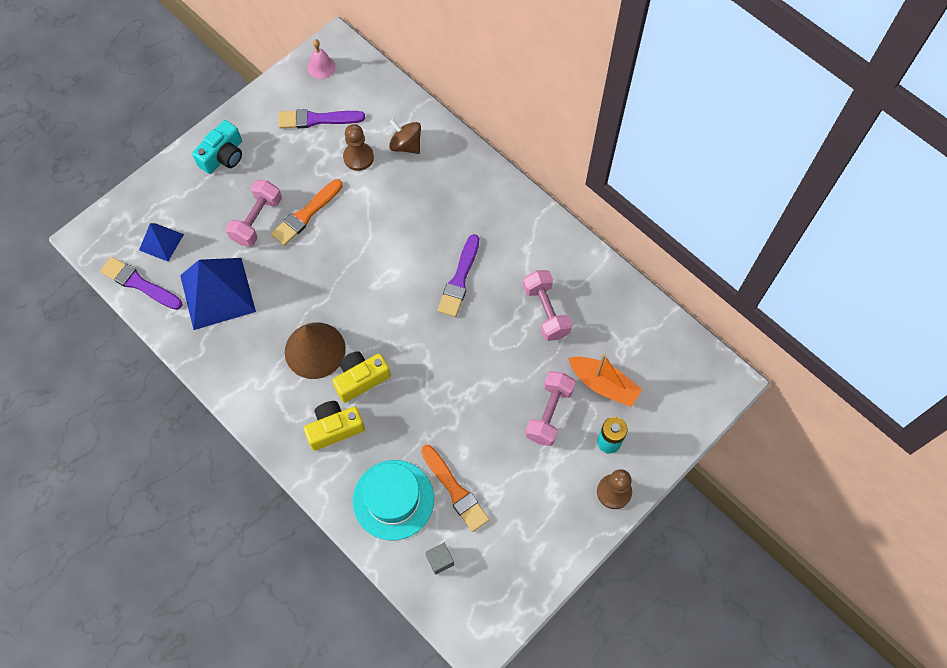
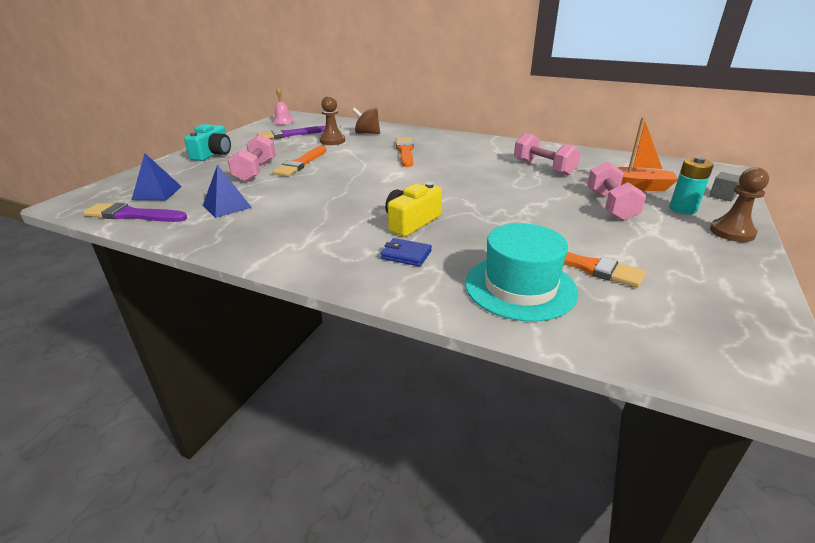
camera: 20 degrees left, 35 degrees down
blue pyramid [180,258,256,330] -> blue pyramid [203,164,252,218], size x0.54
brown cone [285,322,346,379] -> none
yellow camera [304,401,365,451] -> blue wallet [380,238,432,267]
grey cube [425,543,454,575] -> grey cube moved to [709,172,740,202]
purple brush [438,234,479,317] -> none
none -> orange brush [396,137,413,167]

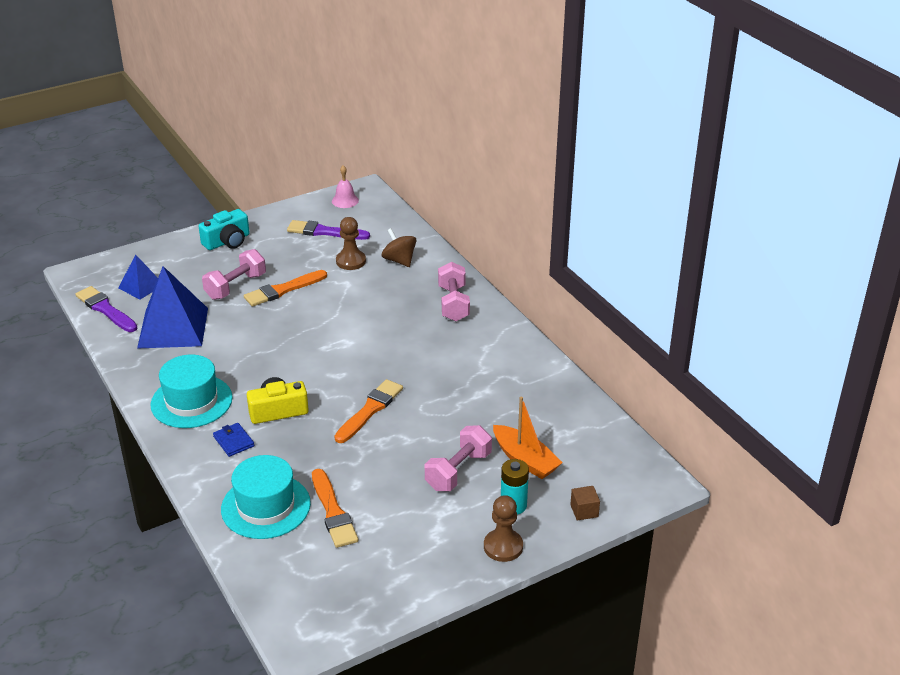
camera: 35 degrees right, 5 degrees up
blue pyramid [203,164,252,218] -> blue pyramid [137,266,208,349], size x1.87
orange brush [396,137,413,167] -> orange brush moved to [334,379,403,443]
pink dumbbell [514,133,580,176] -> pink dumbbell moved to [438,262,470,321]
grey cube [709,172,740,202] -> brown cube [570,486,600,521]
none -> turquoise hat [151,355,233,428]

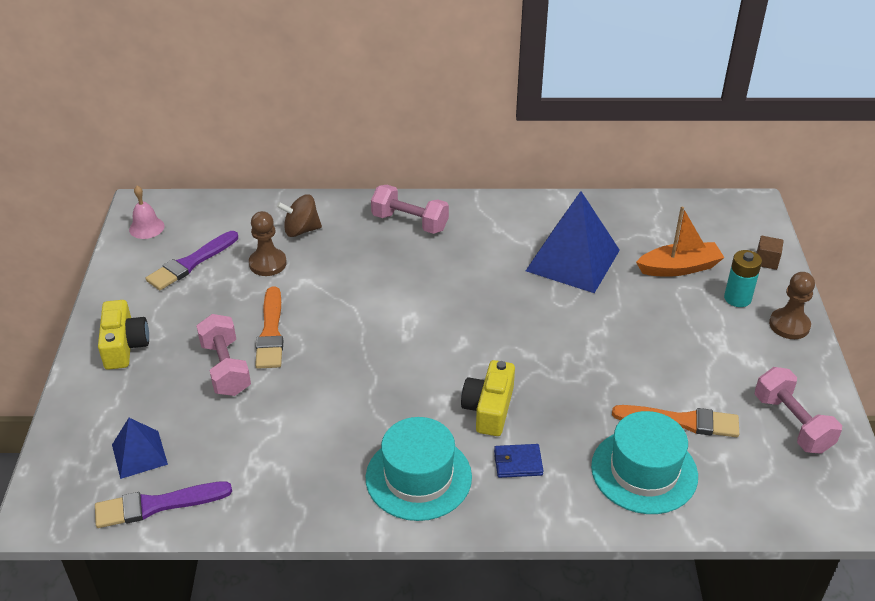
camera: 60 degrees left, 5 degrees up
blue pyramid [137,266,208,349] -> blue pyramid moved to [526,191,620,293]
turquoise camera [199,209,250,250] -> yellow camera [98,300,149,370]
orange brush [334,379,403,443] -> none
pink dumbbell [425,425,492,491] -> pink dumbbell moved to [755,367,842,454]

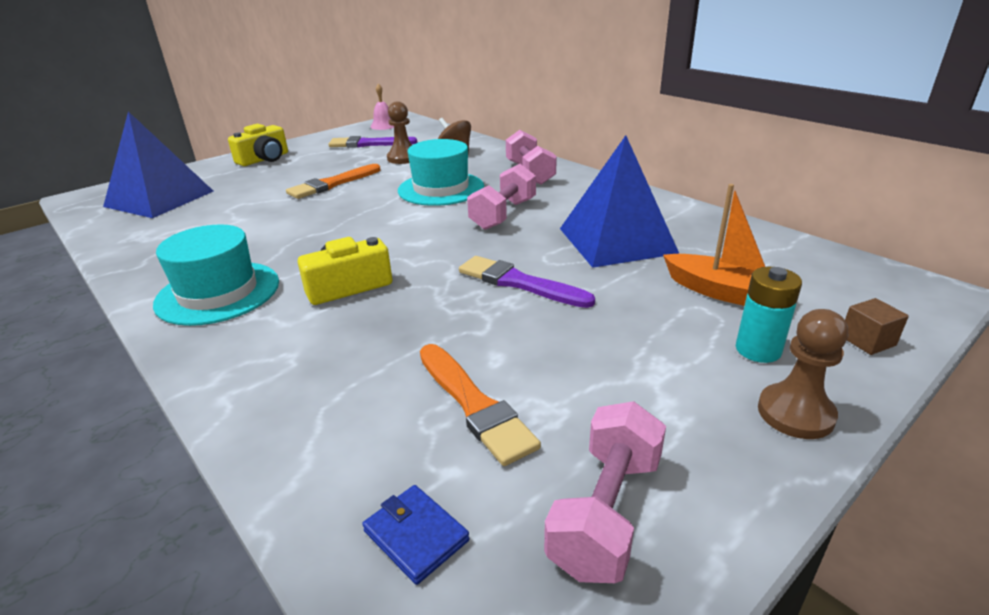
camera: 50 degrees right, 10 degrees down
purple brush [95,481,232,528] -> purple brush moved to [459,256,595,308]
blue pyramid [112,418,168,479] -> blue pyramid [103,111,213,218], size x1.87
pink dumbbell [196,314,251,396] -> pink dumbbell moved to [467,164,536,230]
blue wallet [494,444,543,478] -> blue wallet moved to [362,485,470,585]
turquoise hat [591,411,698,514] -> turquoise hat moved to [398,139,484,206]

